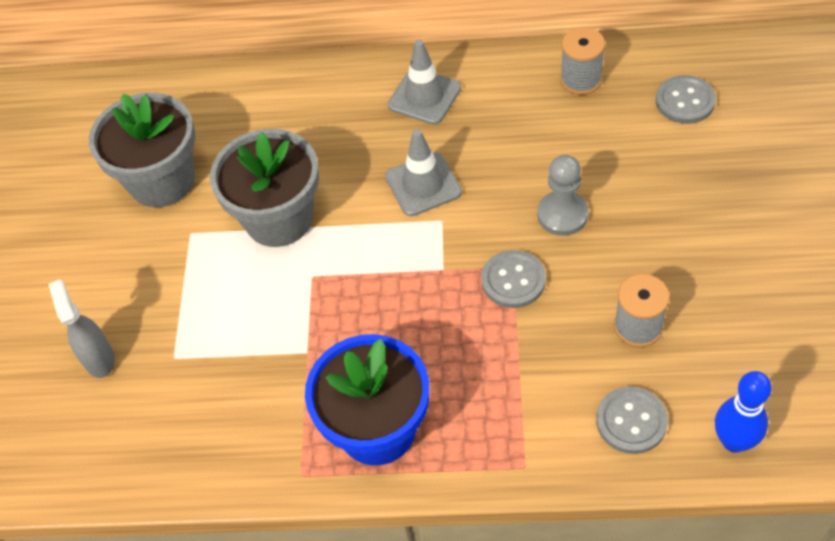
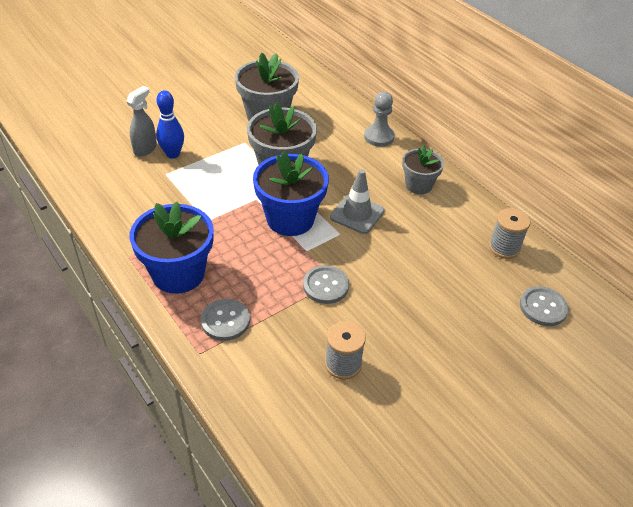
camera: 45 degrees right, 10 degrees down
grey traffic cone [388,39,461,125] -> grey flower pot [402,146,444,194]
grey pawn [537,155,588,236] -> grey pawn moved to [364,92,395,147]
grey button [596,386,668,454] -> grey button moved to [201,299,250,341]
blue bowling pin [715,371,772,453] -> blue bowling pin moved to [156,90,184,159]
none -> blue flower pot [253,151,329,236]

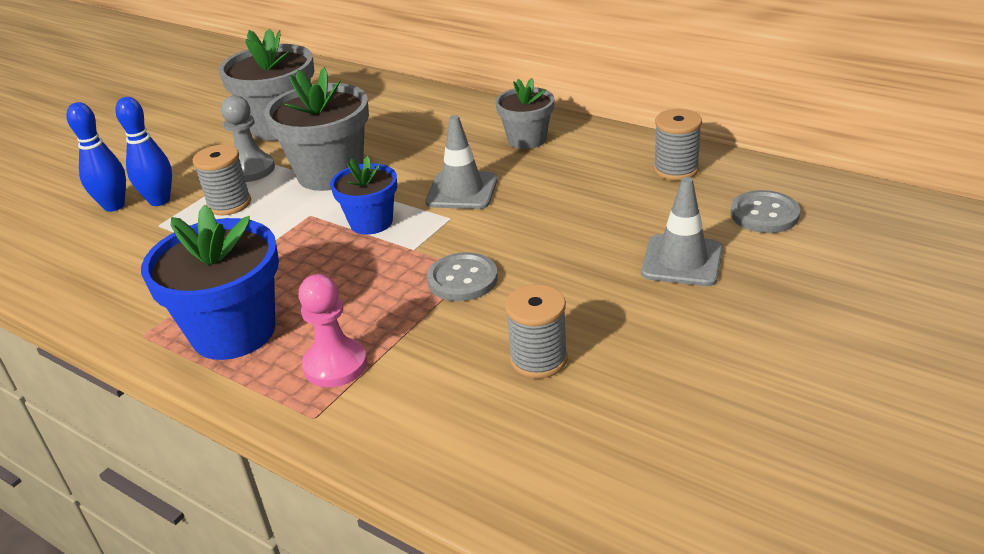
camera: 15 degrees left, 10 degrees down
grey spray bottle [126,86,157,156] -> blue bowling pin [67,102,126,212]
grey button [201,299,250,341] -> pink pawn [298,274,367,387]
blue flower pot [253,151,329,236] -> blue flower pot [330,156,397,235], size x0.60
grey pawn [364,92,395,147] -> grey pawn moved to [221,96,275,182]
none -> grey spool [193,145,251,216]
none -> grey traffic cone [641,177,723,286]

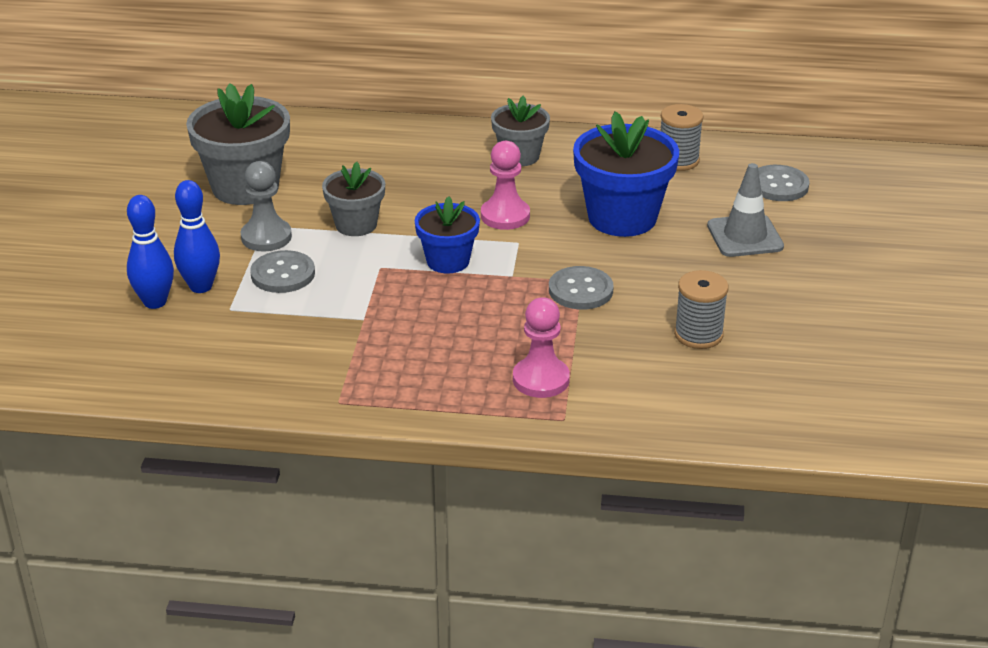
camera: 30 degrees left, 0 degrees up
blue flower pot [141,205,279,360] -> blue flower pot moved to [573,111,679,237]
grey spool [193,145,251,216] -> grey button [250,250,315,293]
grey flower pot [264,67,369,191] -> grey flower pot [322,162,385,236], size x0.60
grey traffic cone [426,115,498,209] -> pink pawn [481,141,530,230]

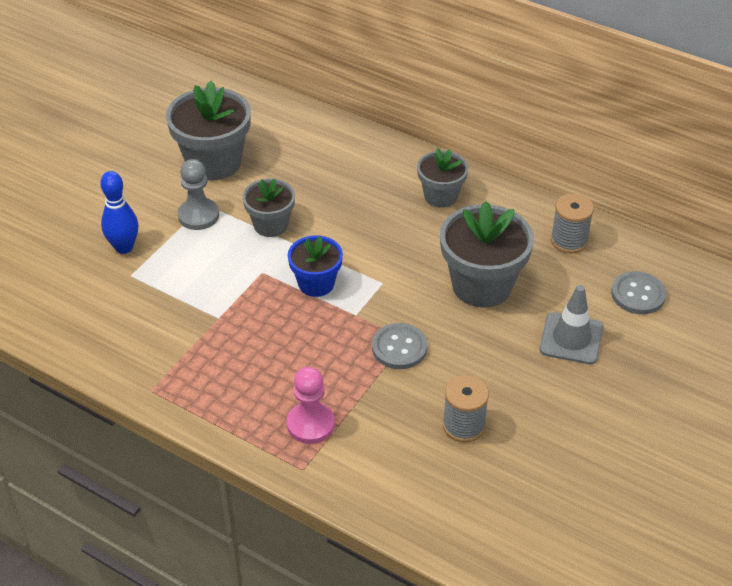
camera: 25 degrees right, 10 degrees up
blue bowling pin [127,195,174,309] -> none
grey button [250,250,315,293] -> none
pink pawn [481,141,530,230] -> none
blue flower pot [573,111,679,237] -> grey flower pot [440,201,534,308]

